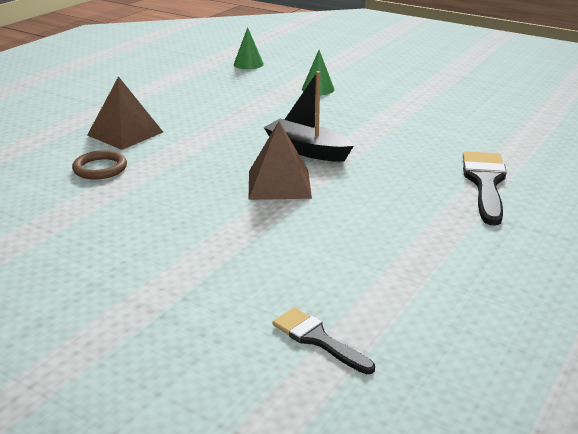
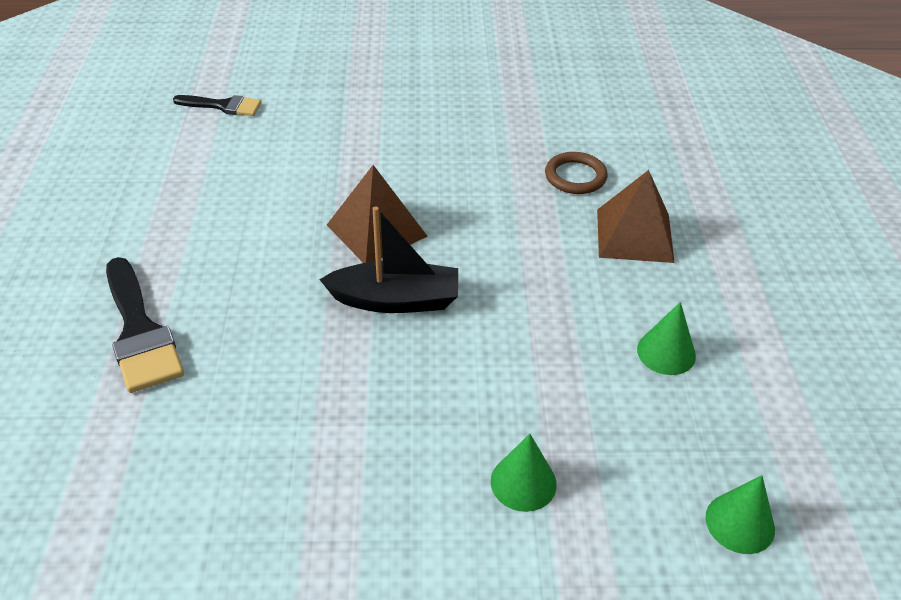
camera: 145 degrees right, 15 degrees up
none -> green cone [637,302,696,375]

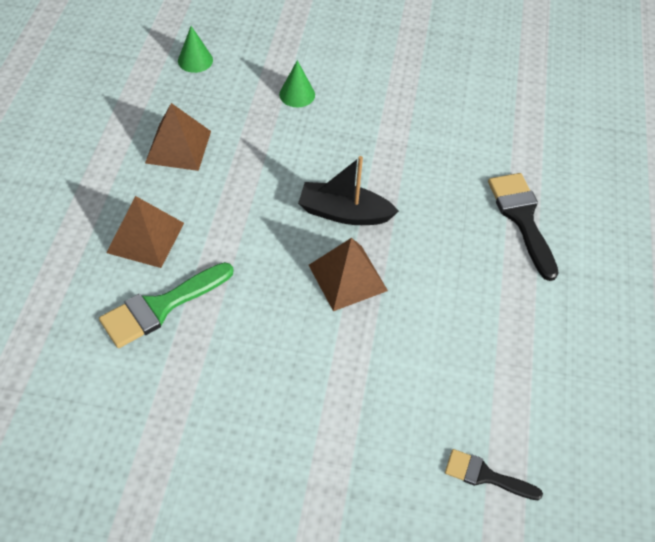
camera: 170 degrees left, 10 degrees up
brown ring [545,152,607,194] -> green brush [99,262,234,348]
green cone [637,302,696,375] -> brown pyramid [145,103,211,171]

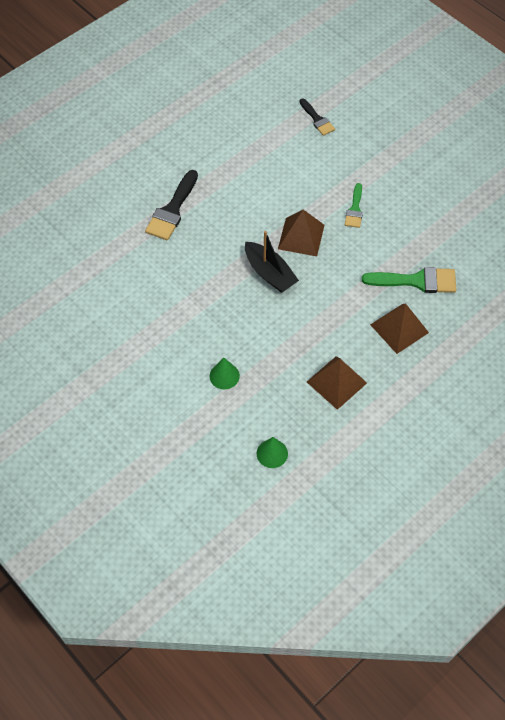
camera: 140 degrees left, 5 degrees up
none -> green brush [345,183,363,228]

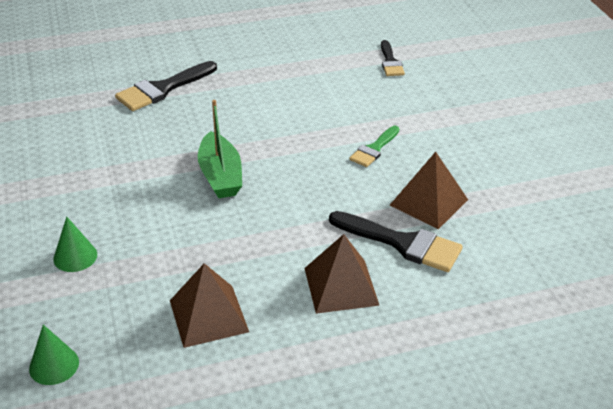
camera: 25 degrees right, 20 degrees down
black boat [245,231,299,293] -> green boat [198,100,242,198]
brown pyramid [278,210,325,256] -> brown pyramid moved to [390,152,468,229]
green brush [362,267,456,293] -> black brush [329,211,463,272]

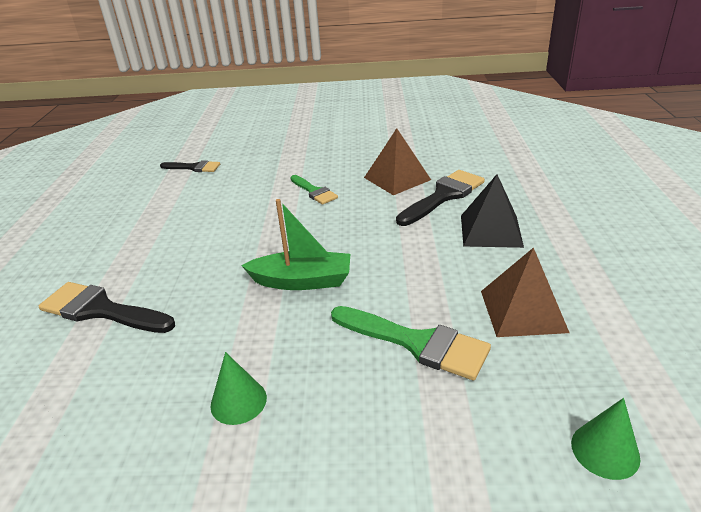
camera: 70 degrees left, 5 degrees down
green cone [53,216,97,272] -> green cone moved to [210,352,267,425]
black brush [115,61,217,111] -> black brush turned 135 degrees clockwise [39,282,175,333]
brown pyramid [304,234,380,314] -> black pyramid [461,174,524,248]
none -> green brush [331,306,491,380]

